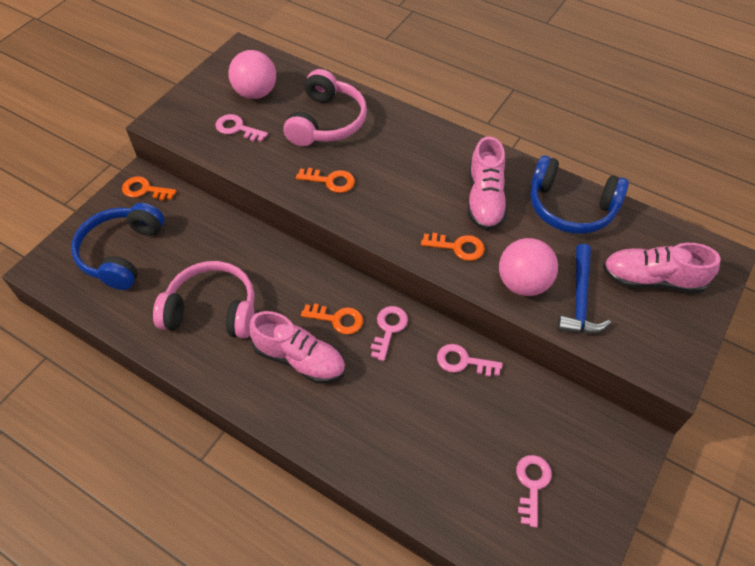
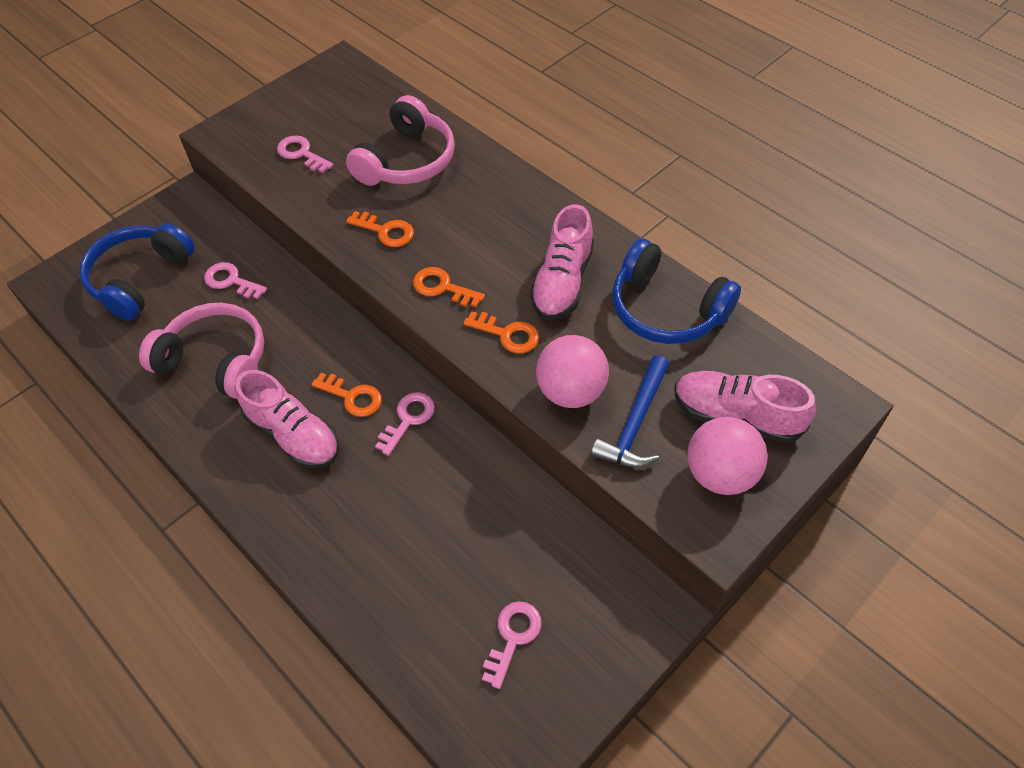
camera: 15 degrees right, 0 degrees up
orange key [122,176,176,201] -> orange key moved to [413,267,485,307]
pink ball [228,50,276,99] -> pink ball moved to [687,417,768,495]
pink key [437,344,503,377] -> pink key moved to [204,262,267,299]

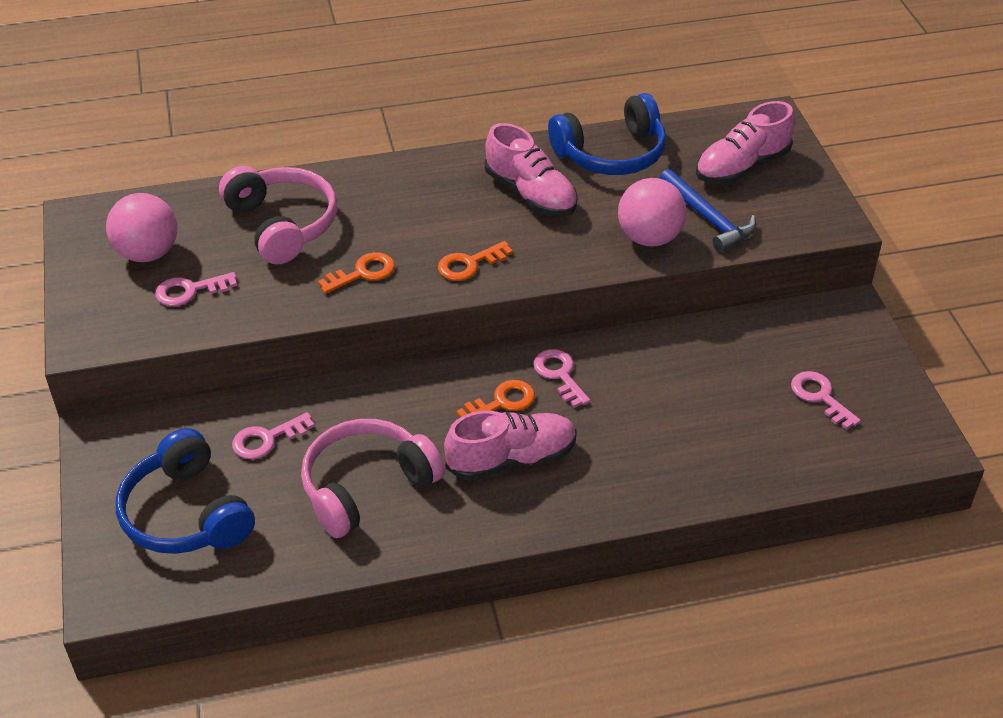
camera: 60 degrees left, 10 degrees down
orange key [463,311,539,353] -> none
pink ball [687,417,768,495] -> pink ball moved to [106,193,177,262]

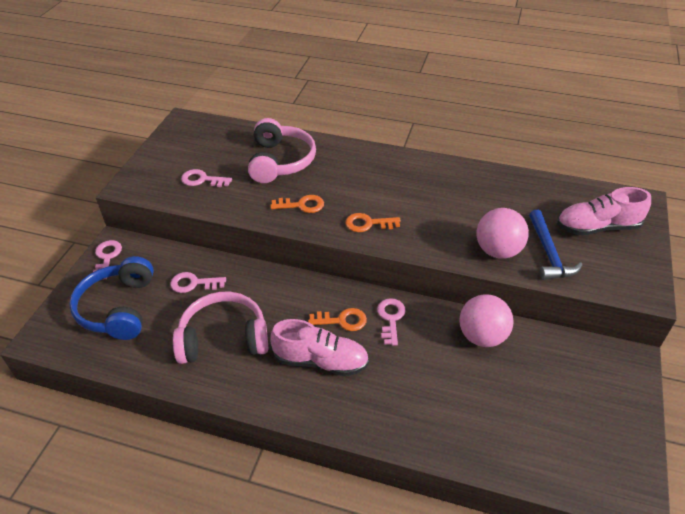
camera: 30 degrees right, 0 degrees up
pink ball [106,193,177,262] -> pink ball moved to [459,294,514,347]
pink shoe [485,123,578,217] -> none
blue headphones [548,93,666,175] -> none
pink key [791,371,861,429] -> pink key moved to [93,240,122,280]

